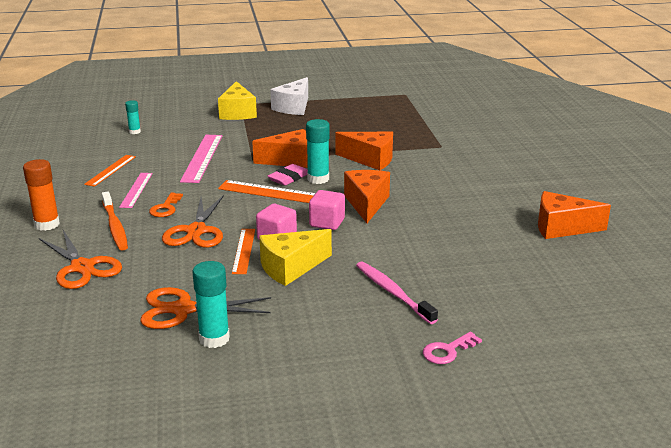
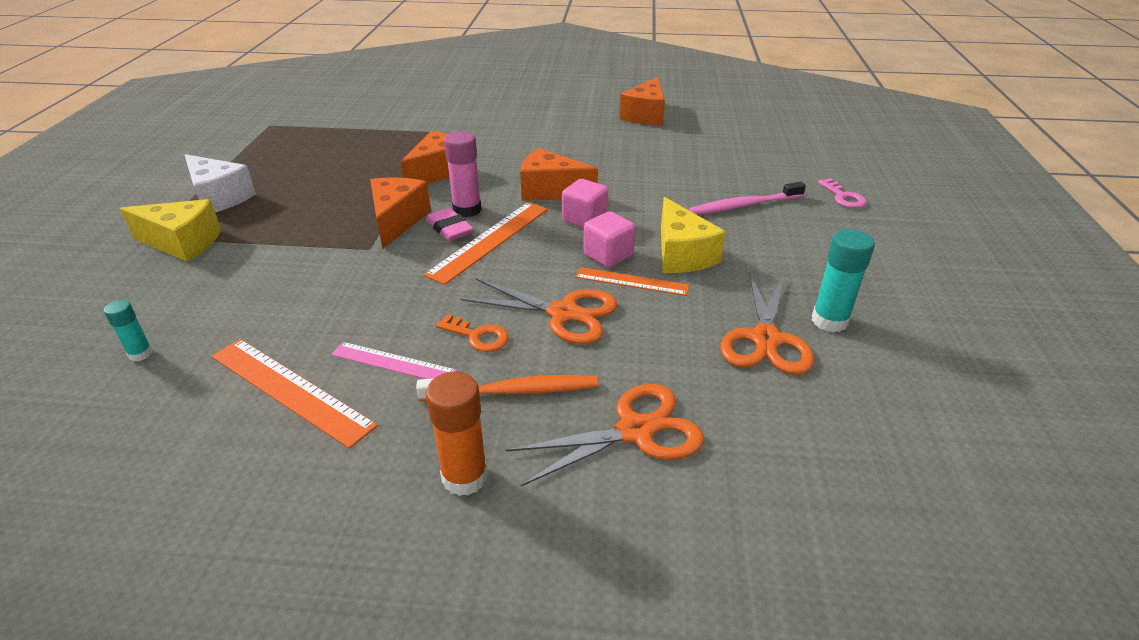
camera: 75 degrees left, 10 degrees up
orange ruler [84,155,136,187] -> orange ruler [211,339,378,449], size x1.58
pink ruler [180,135,222,183] -> none
turquoise glue stick [306,119,330,184] -> pink glue stick [444,131,481,217]

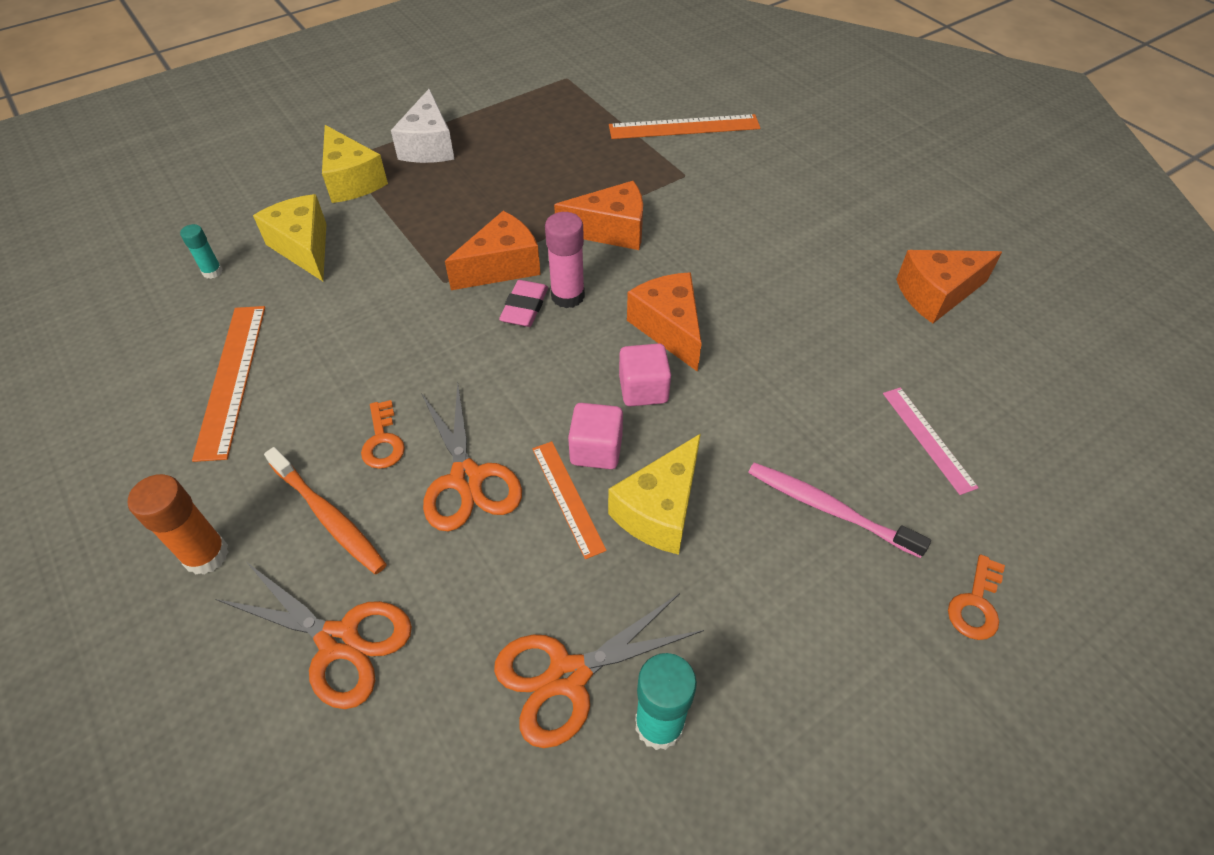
camera: 50 degrees right, 15 degrees up
pink ruler [331,342,457,379] -> pink ruler moved to [883,387,979,495]
orange ruler [424,202,548,285] -> orange ruler moved to [609,114,760,139]
pink key [818,178,867,208] -> orange key [948,554,1005,640]
none -> yellow cheese [253,194,326,281]

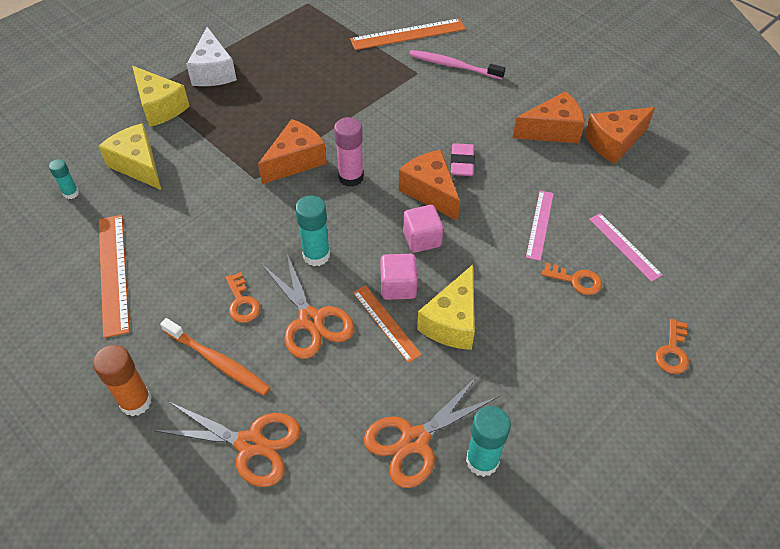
camera: 10 degrees left, 0 degrees up
pink eraser [499,280,548,327] -> pink eraser moved to [451,143,475,176]
orange cheese [554,181,643,250] -> orange cheese moved to [513,91,585,143]
pink toothbrush [748,463,931,558] -> pink toothbrush moved to [409,50,505,79]
none -> turquoise glue stick [295,195,330,266]
none -> pink ruler [526,191,554,261]
none -> orange key [541,262,602,295]

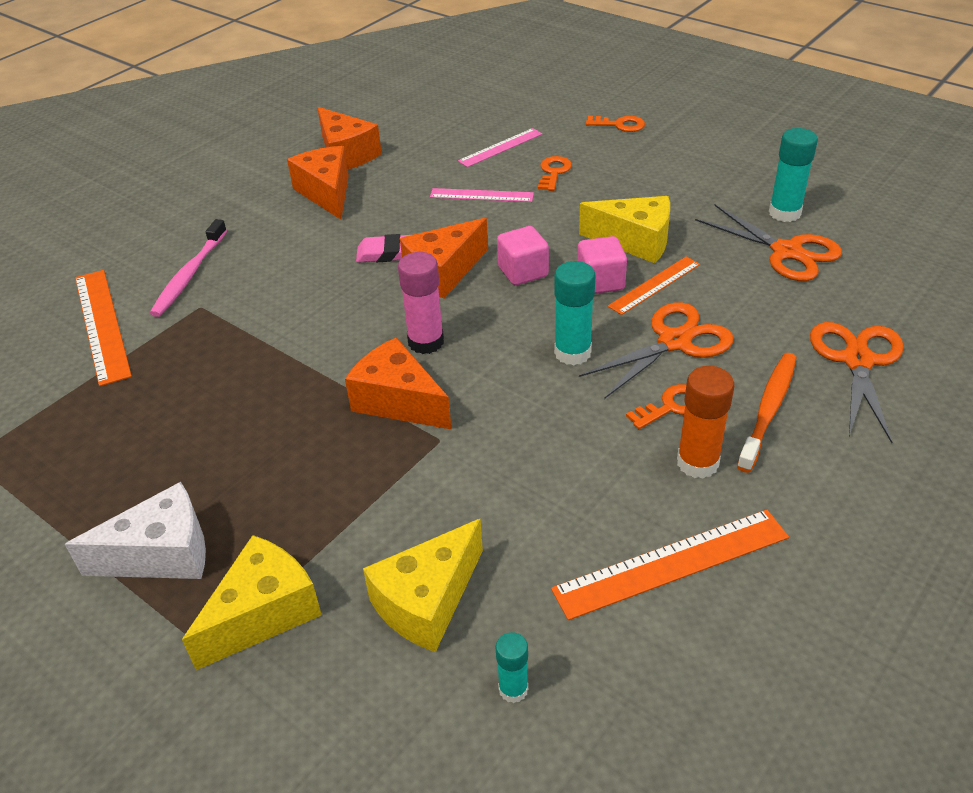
camera: 95 degrees left, 10 degrees down
orange glue stick [93,345,152,416] -> orange glue stick moved to [677,366,734,479]

